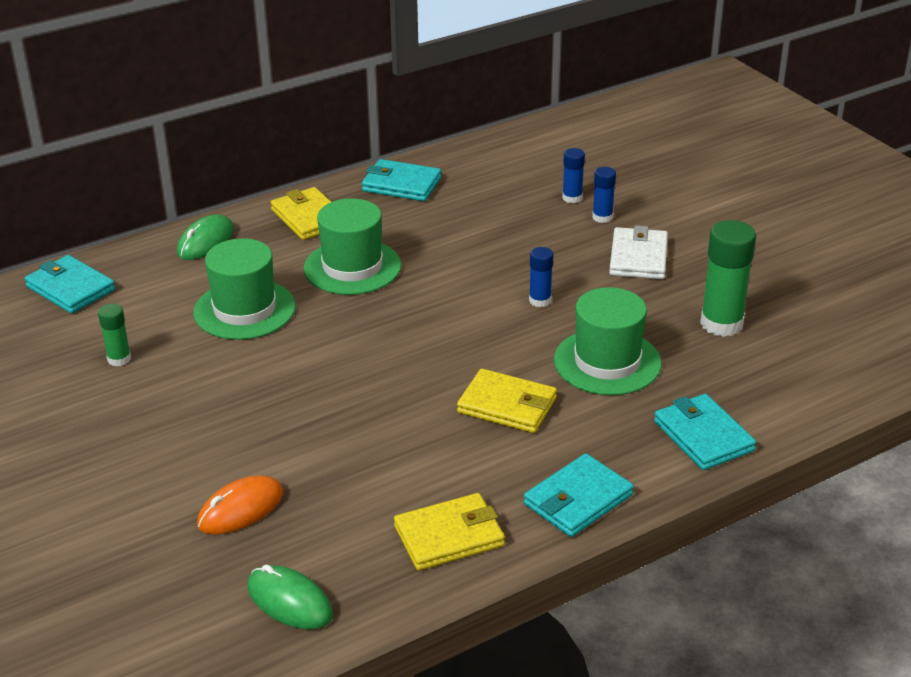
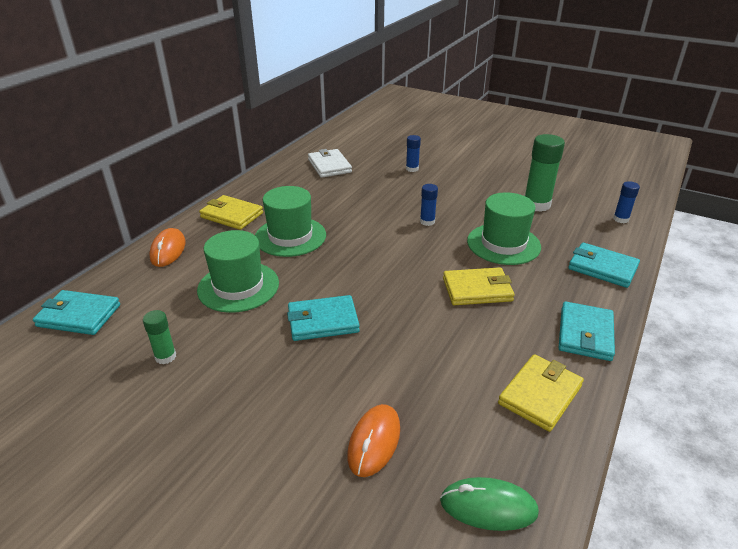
camera: 30 degrees left, 0 degrees up
green mouse [177,214,234,260] -> orange mouse [149,228,186,267]
turquoise wallet [362,159,441,201] -> turquoise wallet moved to [287,295,360,341]
blue glue stick [562,148,585,203] -> blue glue stick moved to [613,181,640,223]
white wallet [609,225,668,279] -> white wallet moved to [308,149,352,178]

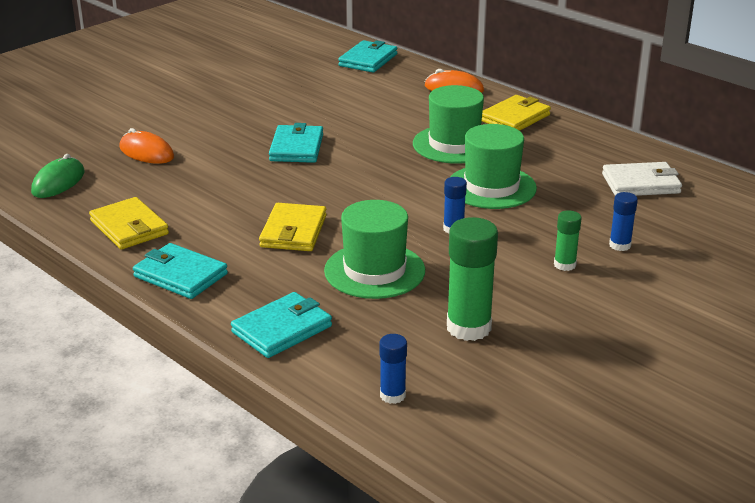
camera: 105 degrees right, 5 degrees down
green glue stick [143,310,176,364] -> green glue stick moved to [554,210,582,271]
green hat [197,230,279,313] -> green hat moved to [450,124,537,209]

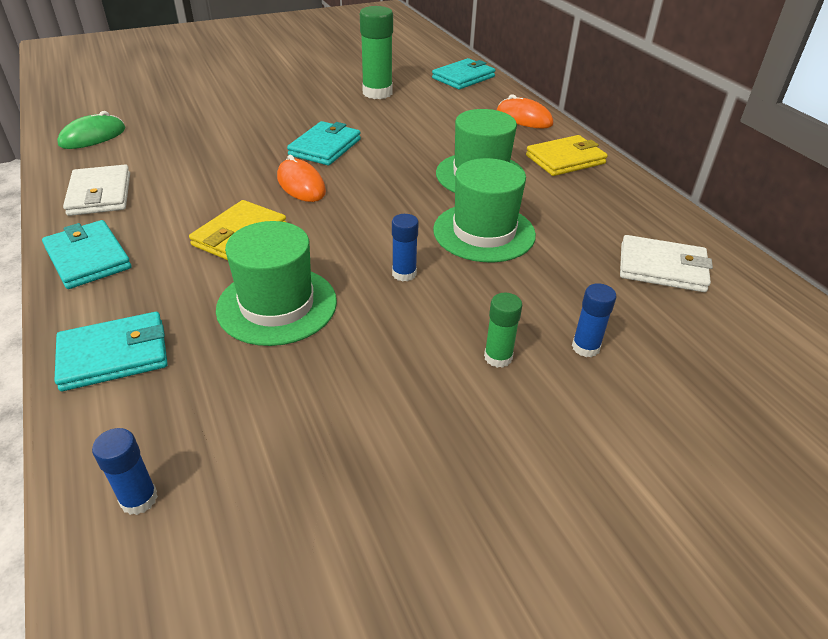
camera: 20 degrees right, 10 degrees up
yellow wallet [89,197,169,250] -> white wallet [63,164,130,216]
orange mouse [119,128,174,164] -> orange mouse moved to [277,154,326,202]
green glue stick [447,217,498,341] -> green glue stick moved to [360,6,393,99]

